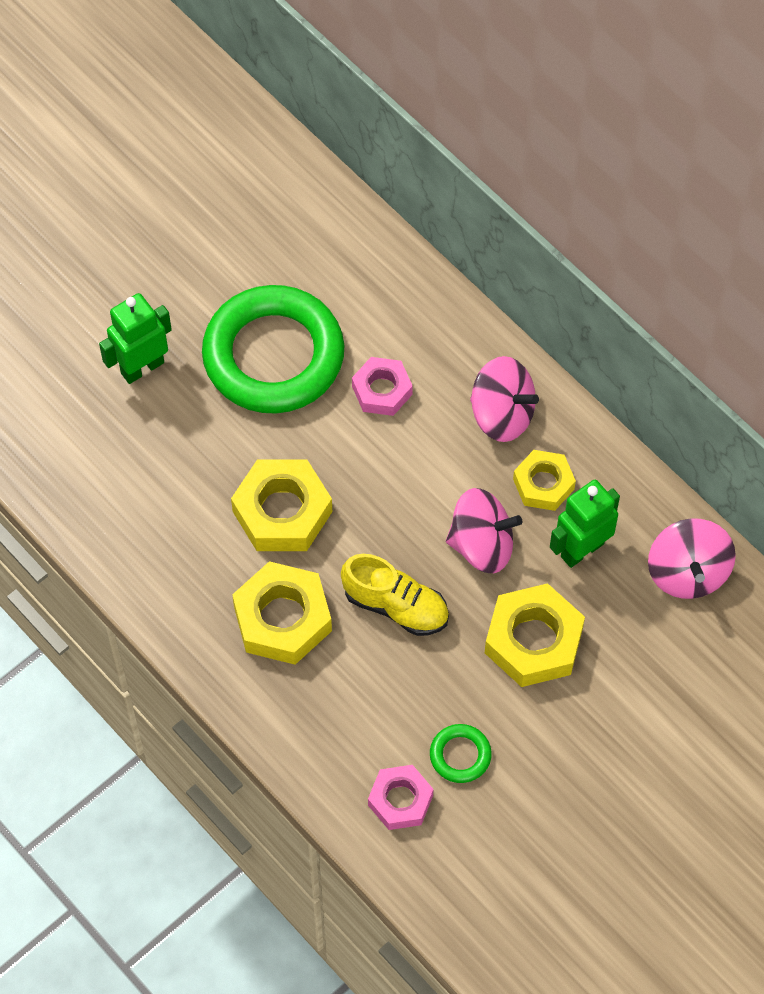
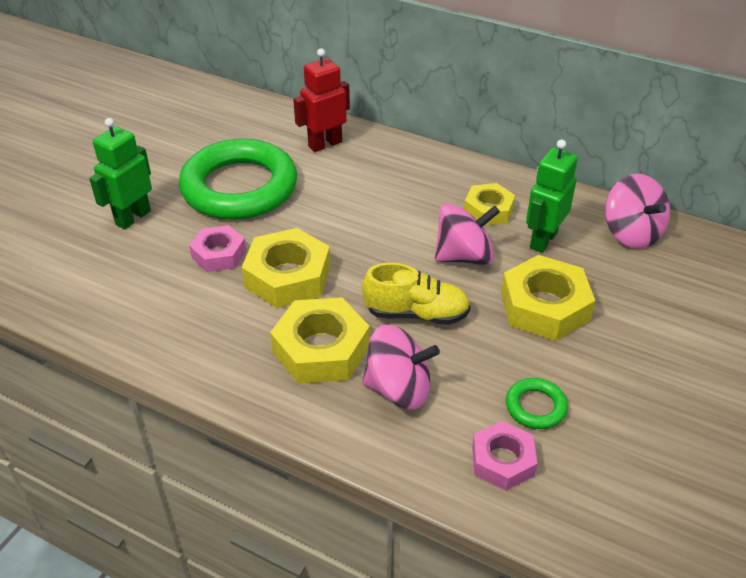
camera: 20 degrees left, 20 degrees down
pink nut [352,357,413,416] -> pink nut moved to [189,225,246,272]
pink spinning top [470,356,539,442] -> pink spinning top moved to [362,324,440,409]
none -> red robot [293,48,350,152]

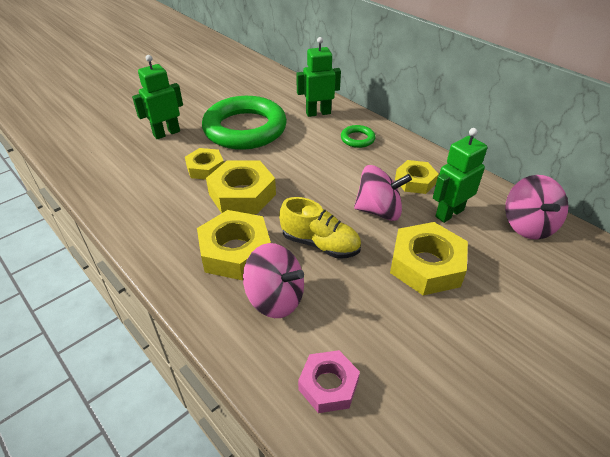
camera: 20 degrees right, 0 degrees up
pink nut [189,225,246,272] -> yellow nut [185,148,224,180]
red robot [293,48,350,152] -> green robot [296,37,341,117]
green ring [506,378,568,429] -> green ring moved to [341,125,376,148]

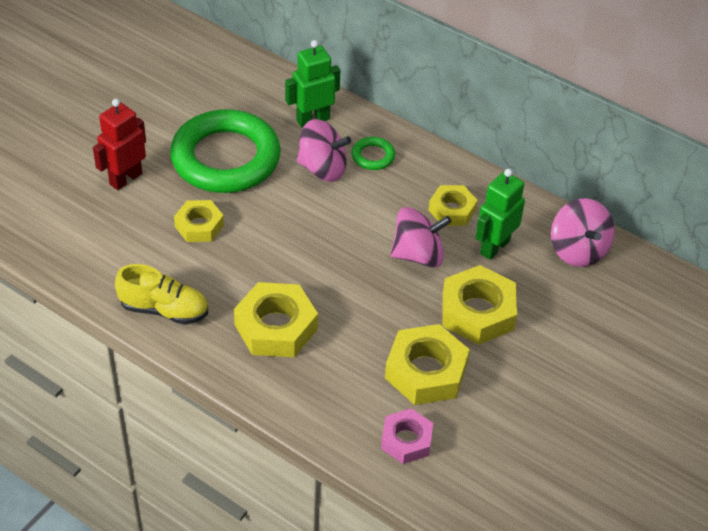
camera: 15 degrees left, 5 degrees up
green robot [132,55,183,139] -> red robot [93,99,146,190]
yellow nut [206,160,276,214] -> yellow nut moved to [385,324,470,405]
pink spinning top [243,243,304,318] -> pink spinning top moved to [297,119,351,182]
yellow shoe [279,197,361,259] -> yellow shoe moved to [115,264,208,325]

